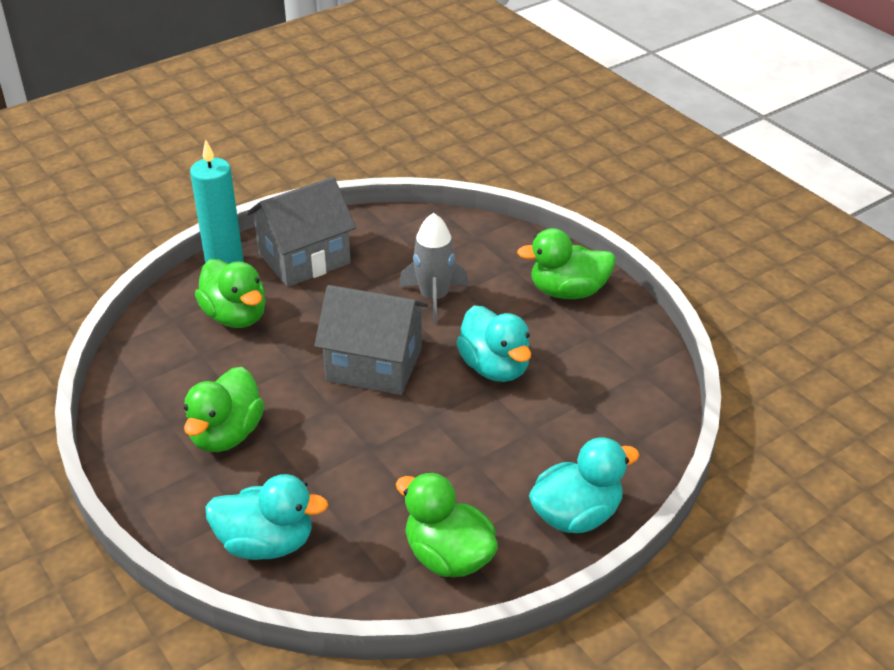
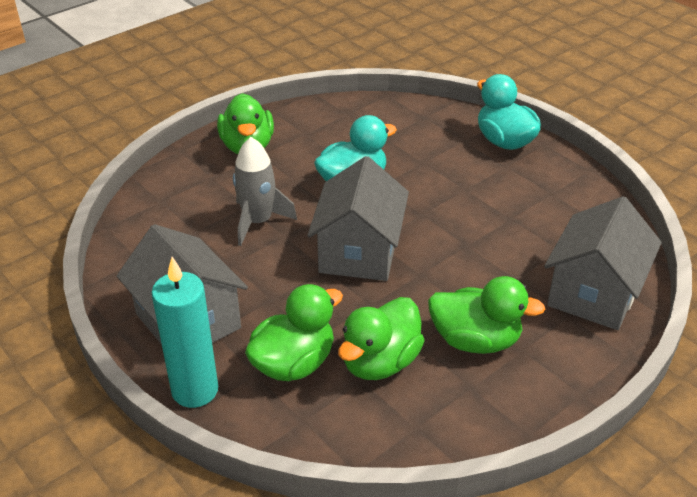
camera: 95 degrees left, 0 degrees up
turquoise duck [205,474,328,560] -> grey house [544,196,662,330]
green duck [396,472,498,577] -> green duck moved to [338,297,425,380]

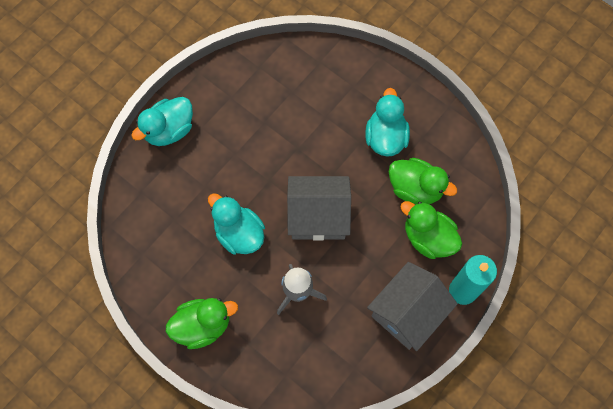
camera: 100 degrees left, 30 degrees up
green duck [428,276,545,354] -> turquoise duck [365,88,410,157]
grey house [544,196,662,330] -> none

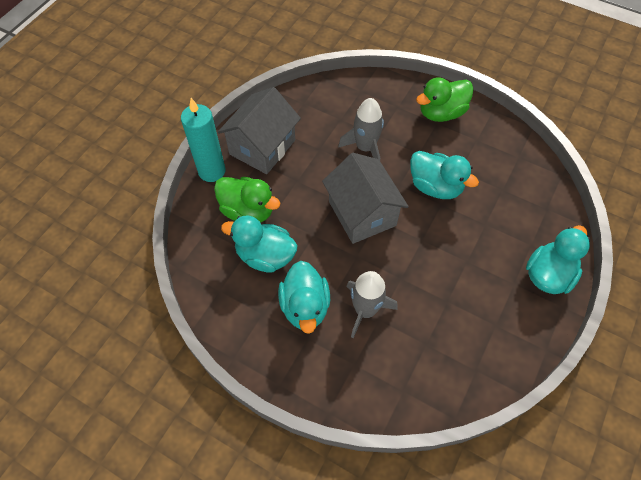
camera: 170 degrees right, 10 degrees down
grey house [287,176,351,240] -> grey house turned 75 degrees clockwise [322,153,409,244]
green duck [389,158,457,204] -> turquoise duck [221,215,297,273]
none -> grey rocket [346,271,398,338]

